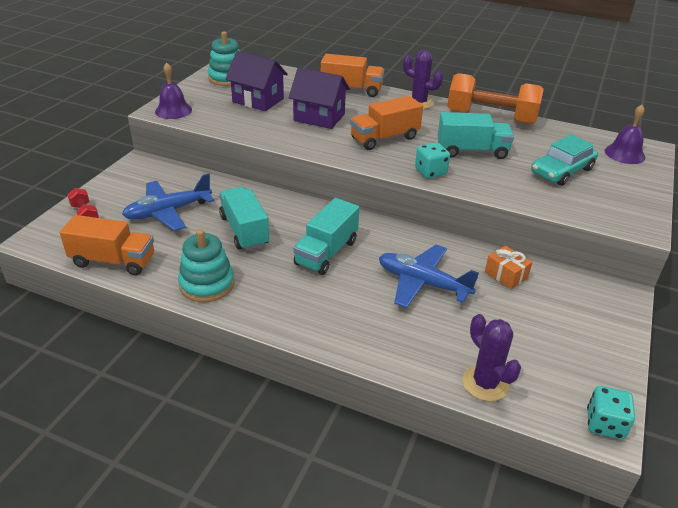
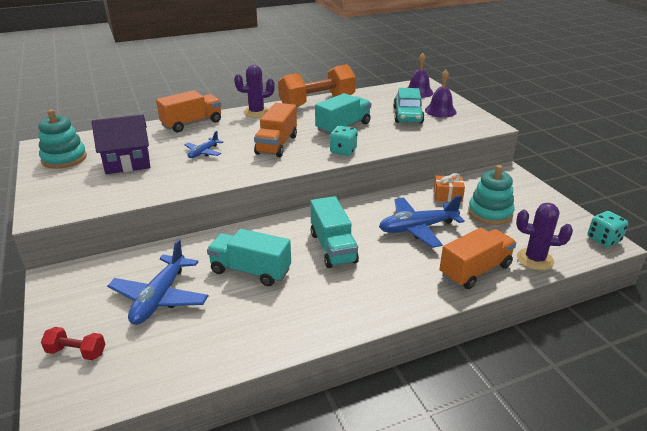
camera: 45 degrees left, 5 degrees down
orange truck [60,215,154,275] -> orange truck moved to [439,227,516,289]
purple bell [155,62,192,119] -> purple bell moved to [425,70,457,118]
turquoise stacking toy [178,229,235,302] -> turquoise stacking toy moved to [468,165,515,225]
purple house [289,68,350,129] -> blue plane [184,131,223,158]

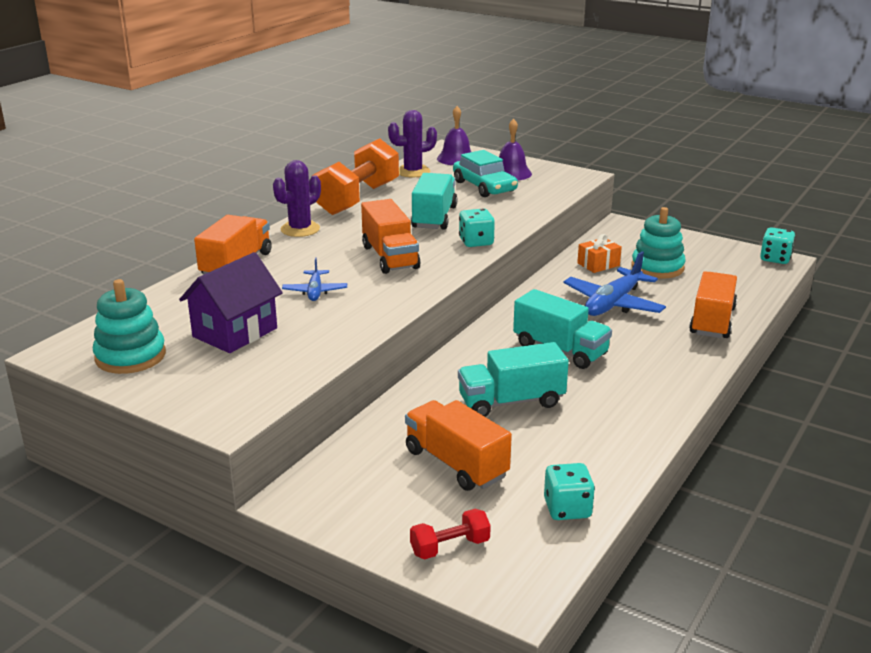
camera: 35 degrees left, 5 degrees down
blue plane [107,239,209,325] -> orange truck [405,400,512,491]
purple cactus [516,203,573,270] -> purple cactus moved to [388,110,437,177]
none -> turquoise dice [544,463,595,520]

